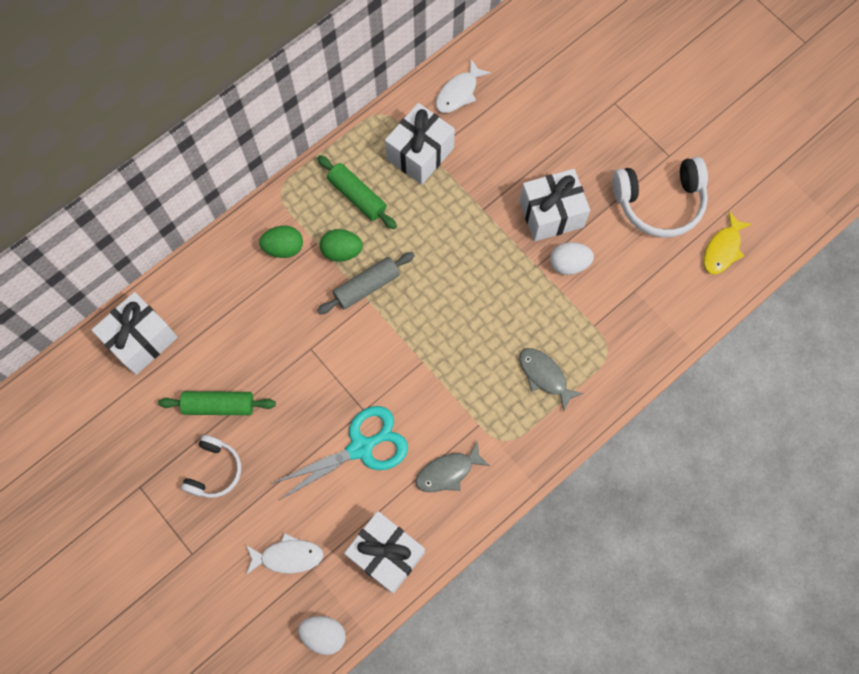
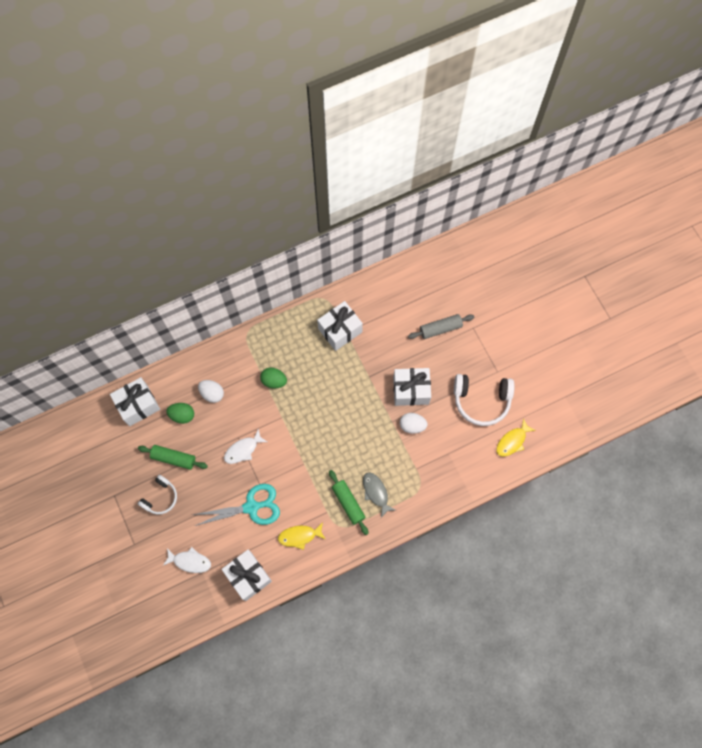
camera: 15 degrees right, 0 degrees up
green egg [259,226,303,258] -> green egg moved to [166,403,194,424]
white egg [298,616,346,655] -> white egg moved to [198,380,224,403]
green rolling pin [317,155,397,229] -> green rolling pin moved to [329,470,369,535]
grey rolling pin [317,252,415,315] -> grey rolling pin moved to [408,314,474,339]
grey fish [415,441,490,492] -> yellow fish [278,522,326,550]
white fish [436,59,491,113] -> white fish moved to [224,429,267,464]

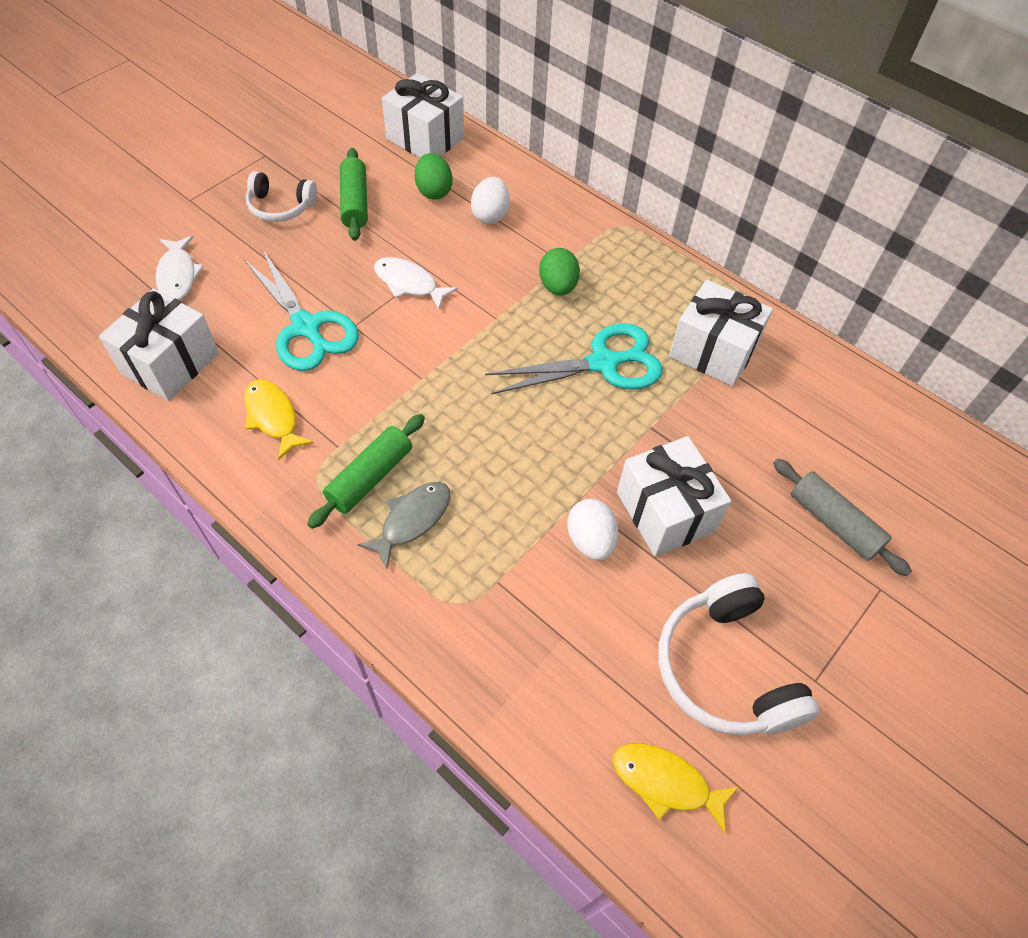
camera: 65 degrees right, 15 degrees down
none -> turquoise scissors [485,323,663,395]

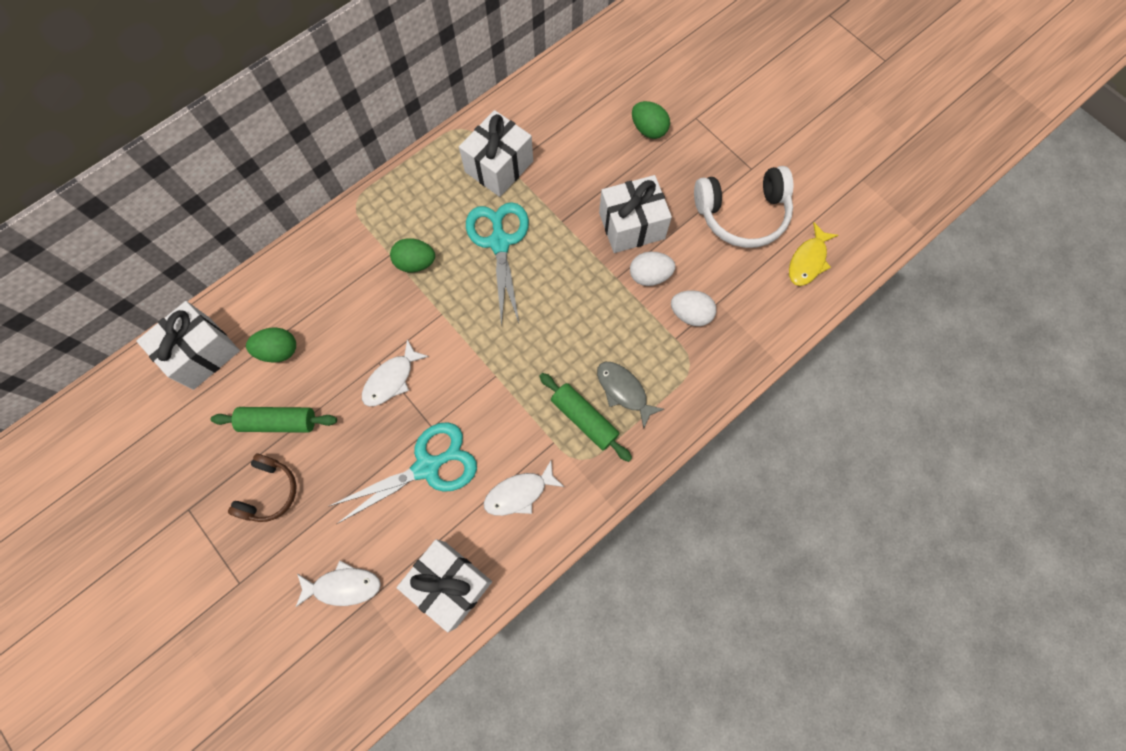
camera: 80 degrees left, 15 degrees up
yellow fish [244,379,314,461] -> white fish [484,461,564,516]
white headphones [246,171,317,222] -> brown headphones [228,454,297,522]
white egg [471,177,509,224] -> white egg moved to [671,290,716,326]
grey rolling pin [773,459,912,576] -> green egg [632,101,670,139]

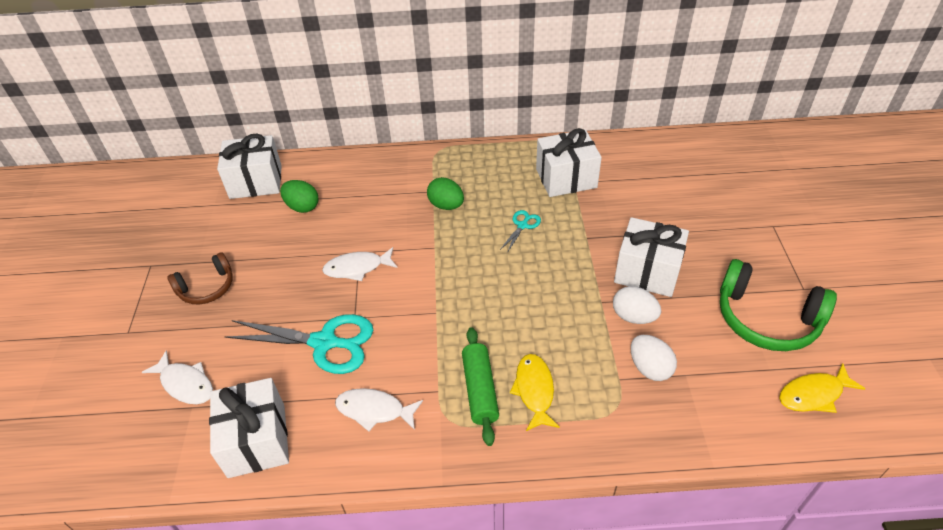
camera: 40 degrees right, 25 degrees down
green rolling pin [211,407,337,433] -> none
turquoise scissors [466,202,529,327] -> turquoise scissors [500,210,541,253], size x0.47
grey fish [597,362,664,429] -> yellow fish [510,354,560,431]
green egg [632,101,670,139] -> none
white headphones [694,166,793,248] -> green headphones [720,259,837,351]

